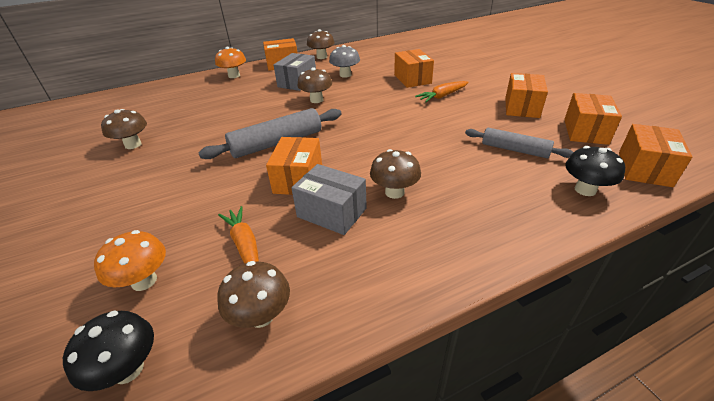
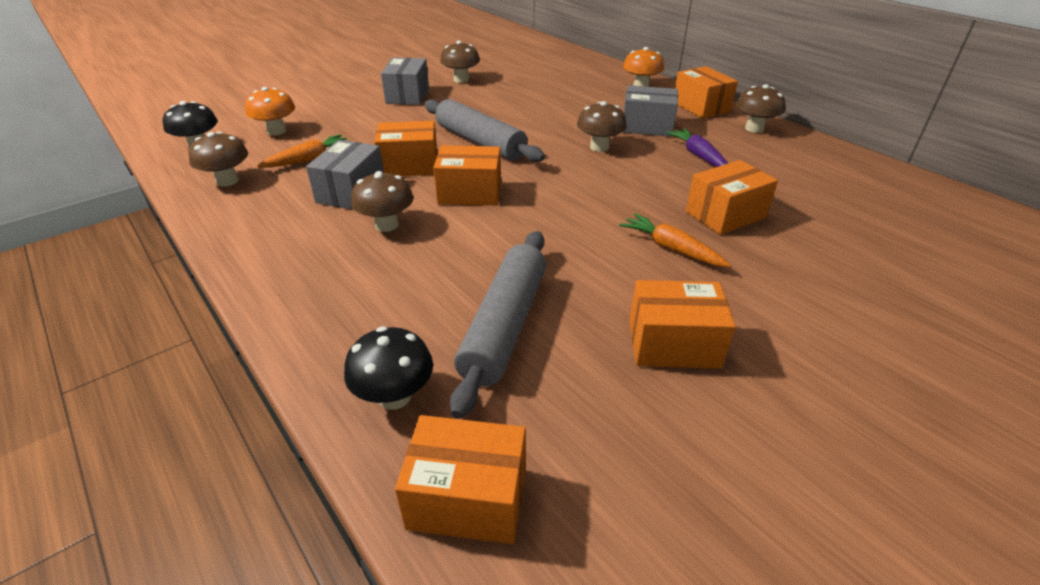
camera: 75 degrees right, 0 degrees up
grey mushroom [329,45,360,78] -> purple carrot [666,128,728,167]
grey rolling pin [465,128,573,158] -> grey rolling pin [450,231,546,419], size x1.54
orange box [564,93,622,145] -> orange box moved to [433,145,501,206]
none -> grey box [381,58,429,105]

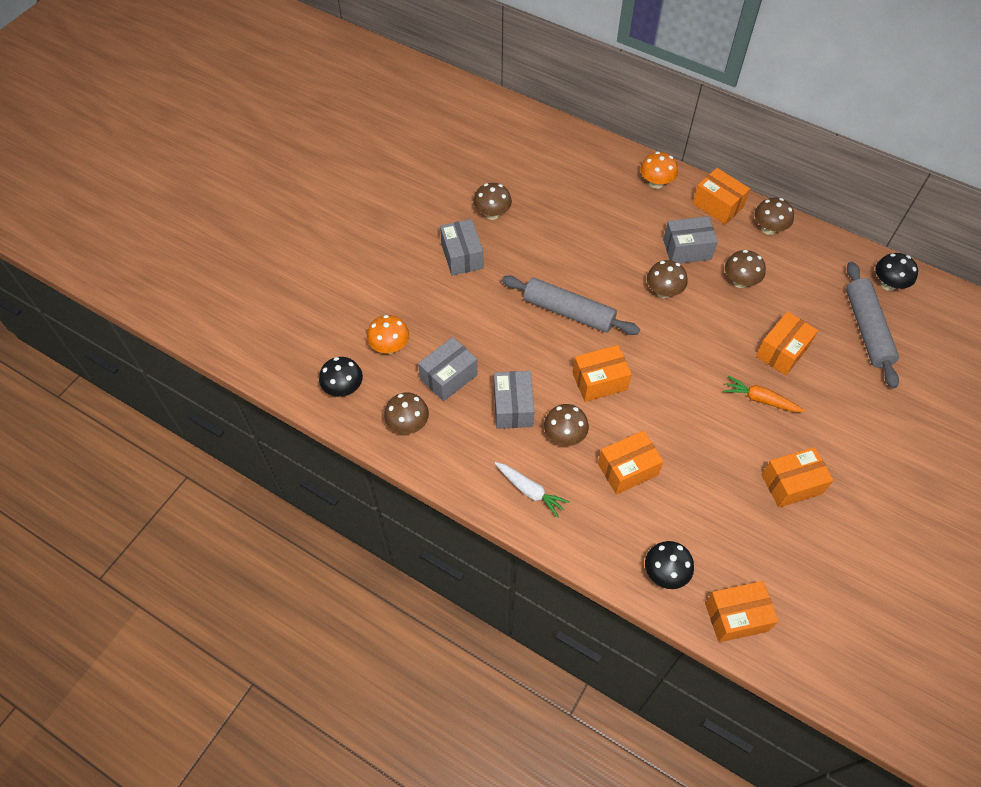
camera: 20 degrees left, 20 degrees up
orange carrot [257,134,352,168] -> grey box [418,337,477,402]
orange box [374,121,438,176] -> orange box moved to [598,430,664,495]
grey rolling pin [450,231,546,419] -> grey rolling pin moved to [846,262,899,388]
purple carrot [666,128,728,167] -> brown mushroom [725,250,766,288]
none -> white carrot [495,462,570,518]
none -> black mushroom [876,253,918,291]

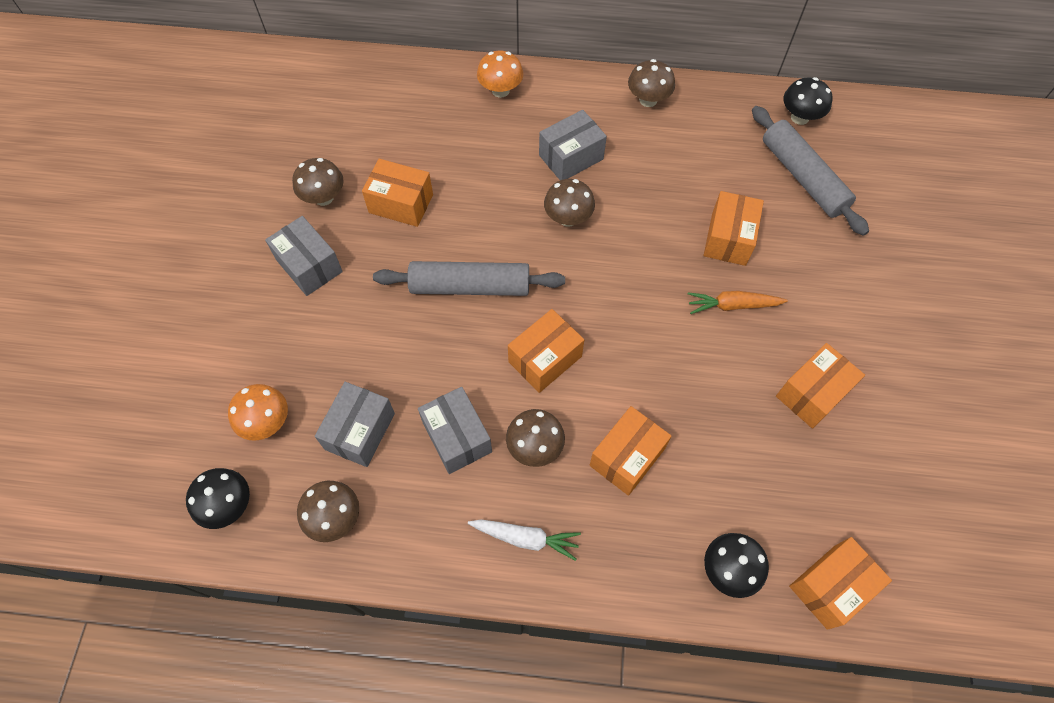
camera: 25 degrees left, 5 degrees up
orange box [692,168,750,225] -> orange box moved to [362,159,433,227]
brown mushroom [725,250,766,288] -> none

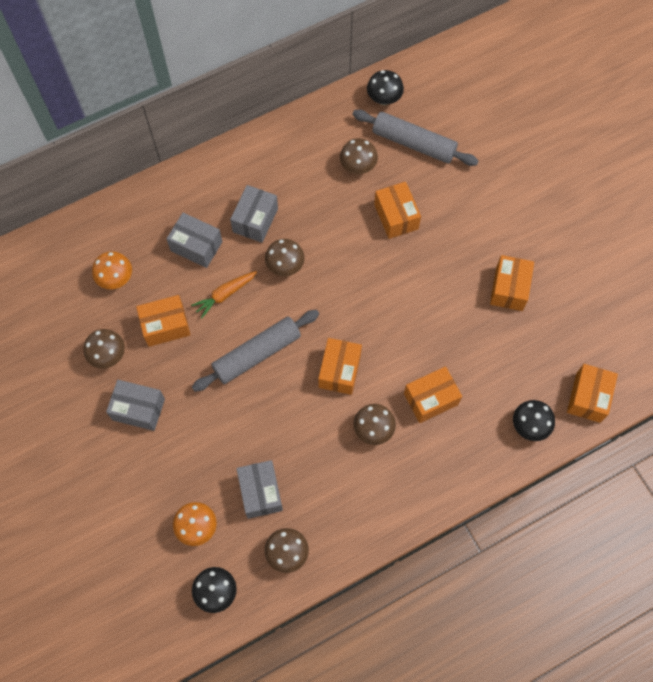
camera: 35 degrees left, 5 degrees up
grey box [418,387,492,474] -> grey box moved to [167,213,222,268]
white carrot [468,520,581,561] -> none
orange mushroom [477,51,523,98] -> orange mushroom moved to [92,251,132,289]
orange box [590,406,671,496] -> orange box turned 60 degrees clockwise [404,366,462,423]
brown mushroom [628,59,675,107] -> brown mushroom moved to [340,138,378,174]
orange carrot [687,291,788,314] -> orange carrot moved to [191,271,257,319]

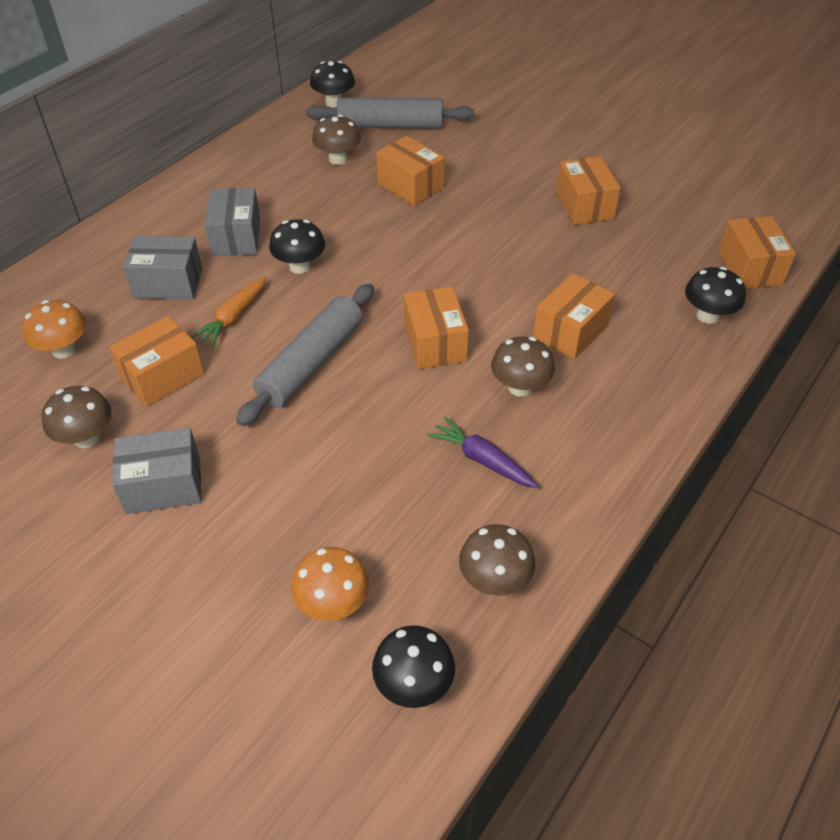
camera: 25 degrees left, 20 degrees down
grey box [236,460,283,519] -> none
brown mushroom [265,239,305,276] -> black mushroom [269,219,325,274]
none -> purple carrot [427,416,538,488]

